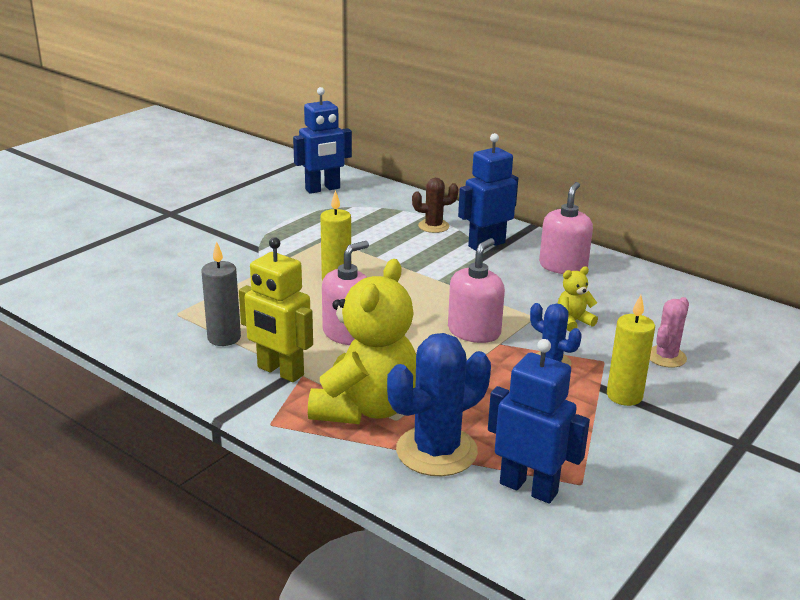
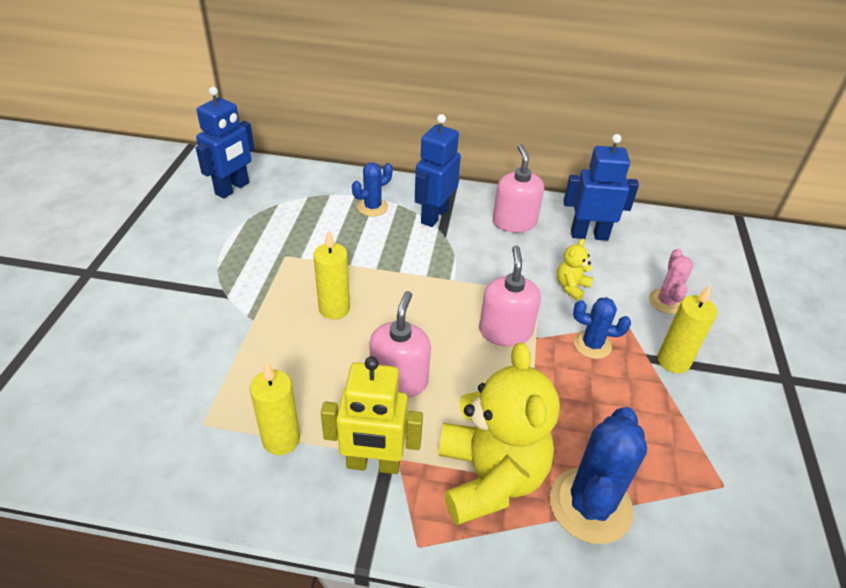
camera: 30 degrees left, 15 degrees up
grey candle [201,241,241,346] -> yellow candle [250,362,300,455]
brown cactus [412,178,458,233] -> blue cactus [352,162,393,216]
blue robot [488,339,590,504] -> blue robot moved to [563,134,639,241]

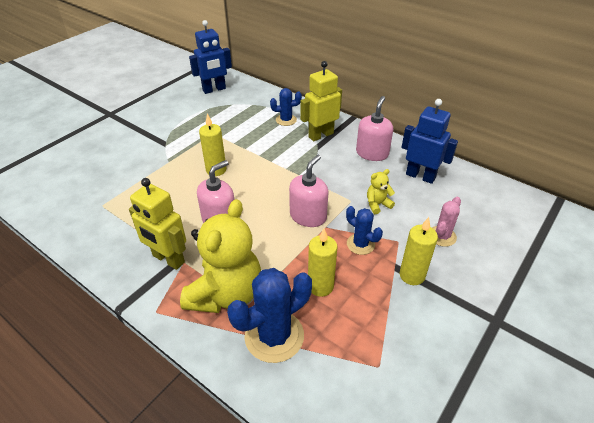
camera: 30 degrees right, 0 degrees up
yellow candle [250,362,300,455] -> yellow candle moved to [308,228,337,297]
blue robot [415,114,461,227] -> yellow robot [300,61,342,141]

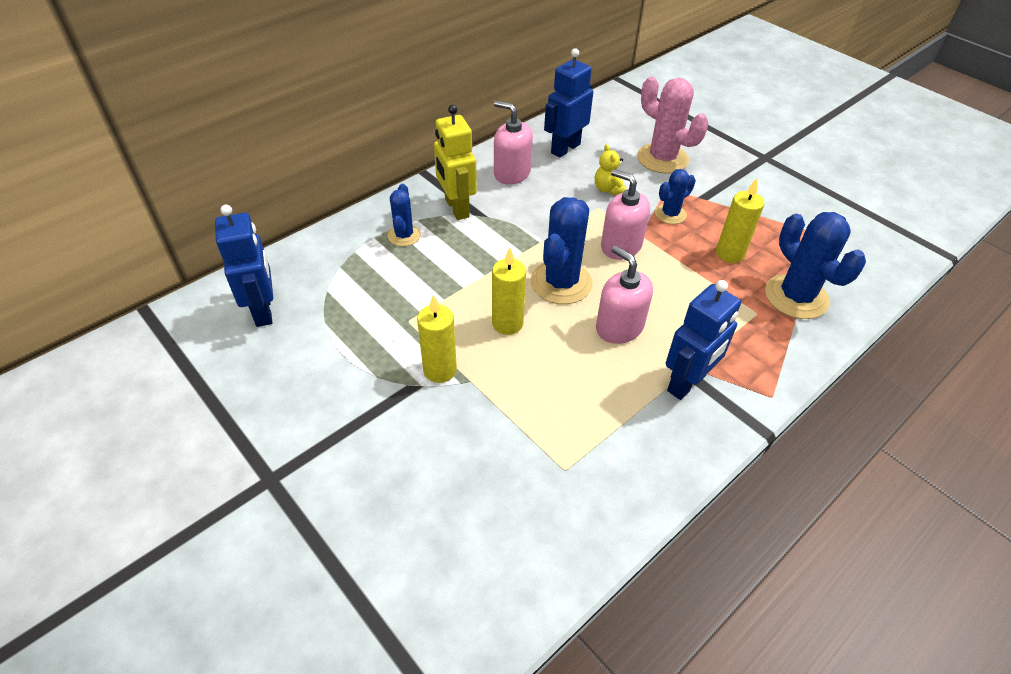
camera: 80 degrees left, 5 degrees up
yellow robot [129,178,186,270] -> blue robot [666,280,741,400]
yellow teddy bear [180,199,261,313] -> none
yellow candle [400,217,438,285] -> yellow candle moved to [417,295,457,383]
pink cactus [432,197,461,247] -> pink cactus [637,77,708,174], size x1.76
none -> blue cactus [531,197,593,304]

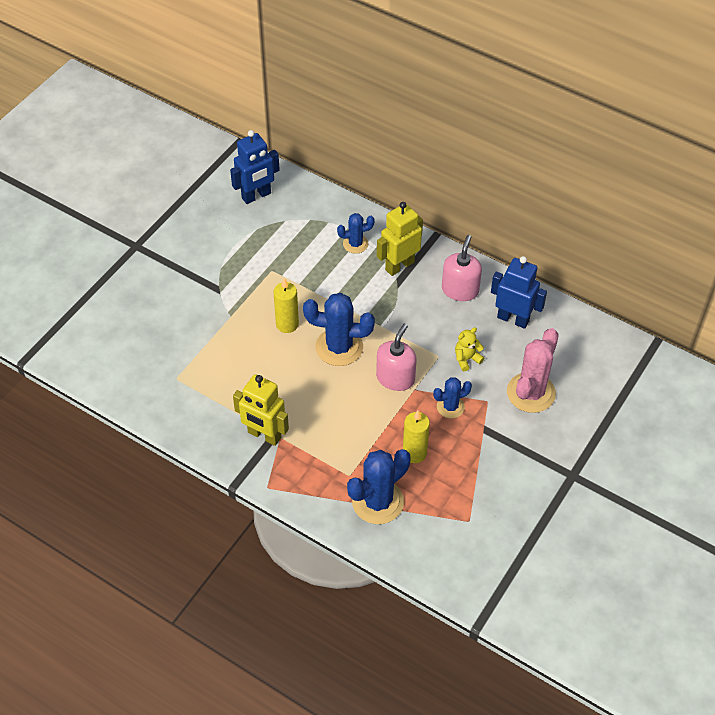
camera: 75 degrees right, 5 degrees up
yellow candle [417,295,457,383] -> none
pink soap dispenser [596,245,653,344] -> none
blue cactus [655,169,696,224] -> blue cactus turned 60 degrees counterclockwise [433,377,472,418]
blue robot [666,280,741,400] -> yellow robot [233,374,289,446]

